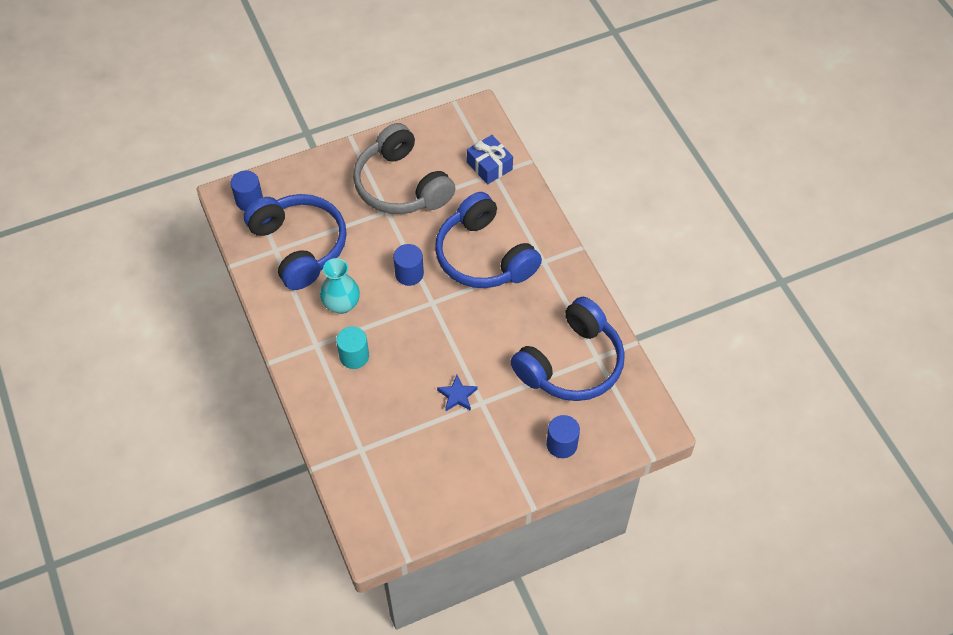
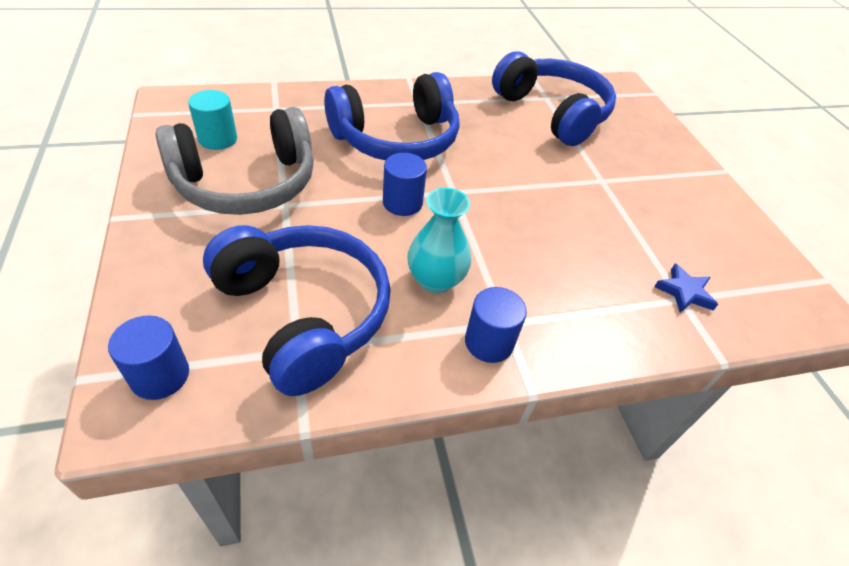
camera: 85 degrees left, 10 degrees down
blue headphones [244,194,347,290] -> blue headphones turned 75 degrees clockwise [203,225,391,396]
turquoise cylinder [336,326,369,369] -> turquoise cylinder moved to [188,90,237,150]
blue star [437,375,478,411] -> blue star moved to [654,263,718,313]
blue gift [467,135,513,184] -> none
blue cylinder [547,415,580,458] -> blue cylinder moved to [465,287,527,363]

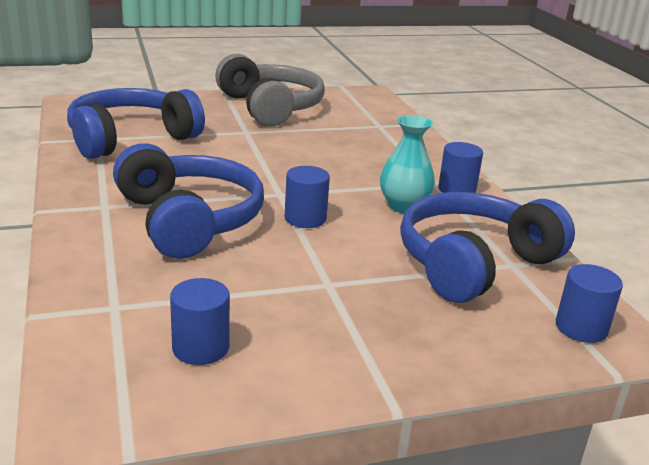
camera: 90 degrees left, 20 degrees down
grey headphones [156,107,314,215] -> grey headphones moved to [215,54,325,126]
turquoise cylinder [188,90,237,150] -> blue cylinder [170,278,230,365]
blue star [654,263,718,313] -> none

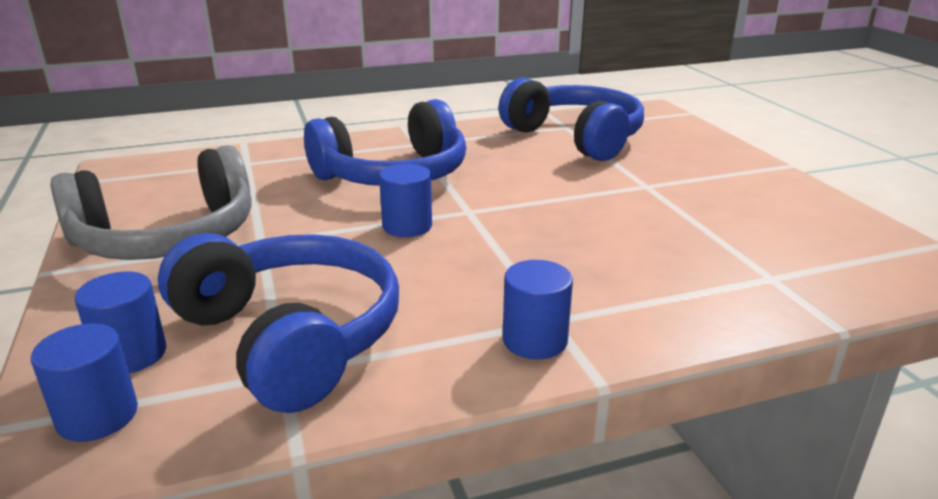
camera: 90 degrees right, 0 degrees up
blue cylinder [170,278,230,365] -> blue cylinder moved to [75,271,166,374]
grey headphones [215,54,325,126] -> grey headphones moved to [50,145,252,260]
turquoise vase [380,115,435,213] -> none

